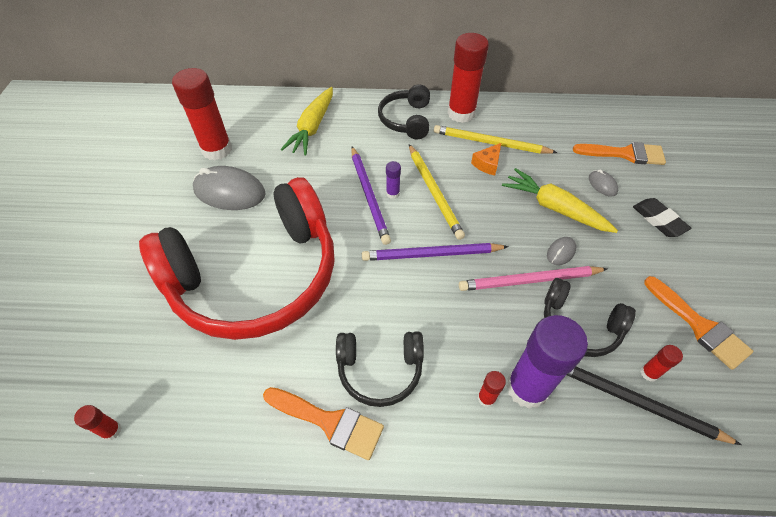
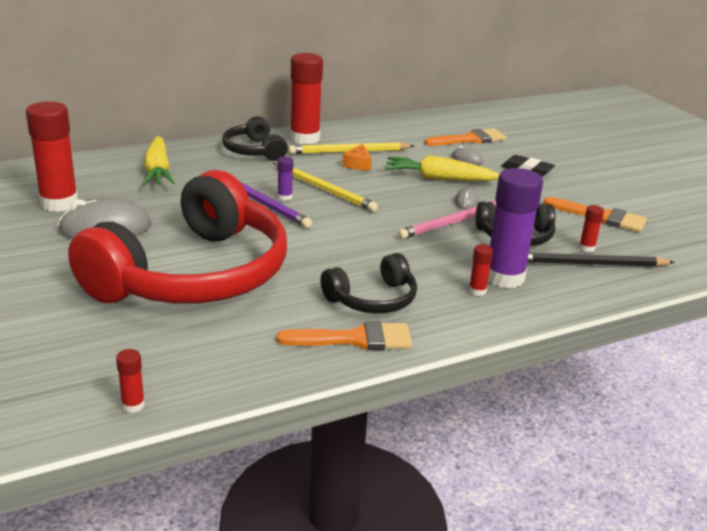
camera: 30 degrees left, 25 degrees down
purple pencil [362,243,509,261] -> none

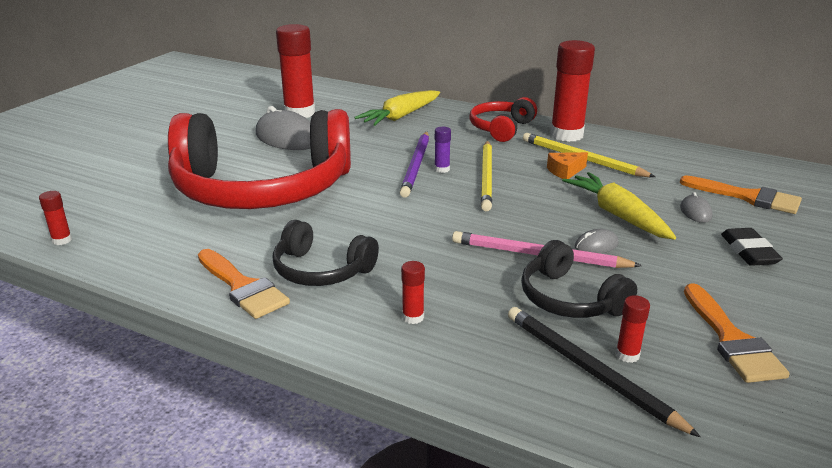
camera: 55 degrees right, 0 degrees up
black headphones [222,116,288,161] -> red headphones [469,97,537,142]
purple glue stick [488,168,543,288] -> none

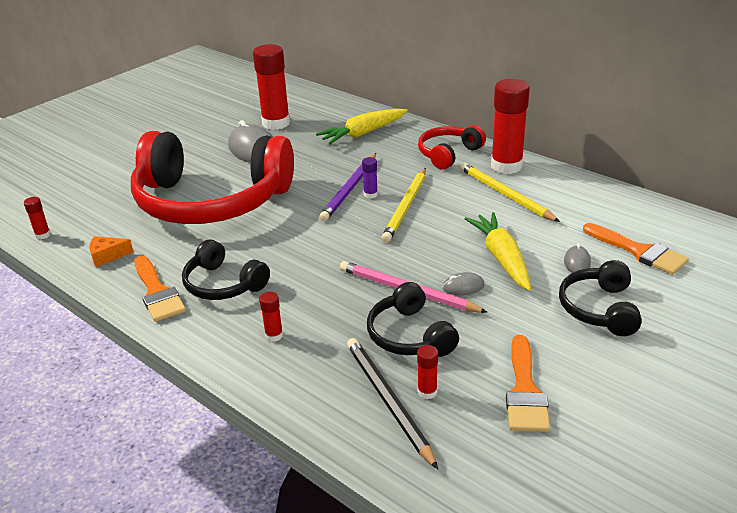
camera: 15 degrees right, 5 degrees up
orange cheese [547,152,588,179] -> orange cheese moved to [89,236,133,267]
black eraser [721,228,783,266] -> black headphones [559,260,642,336]

